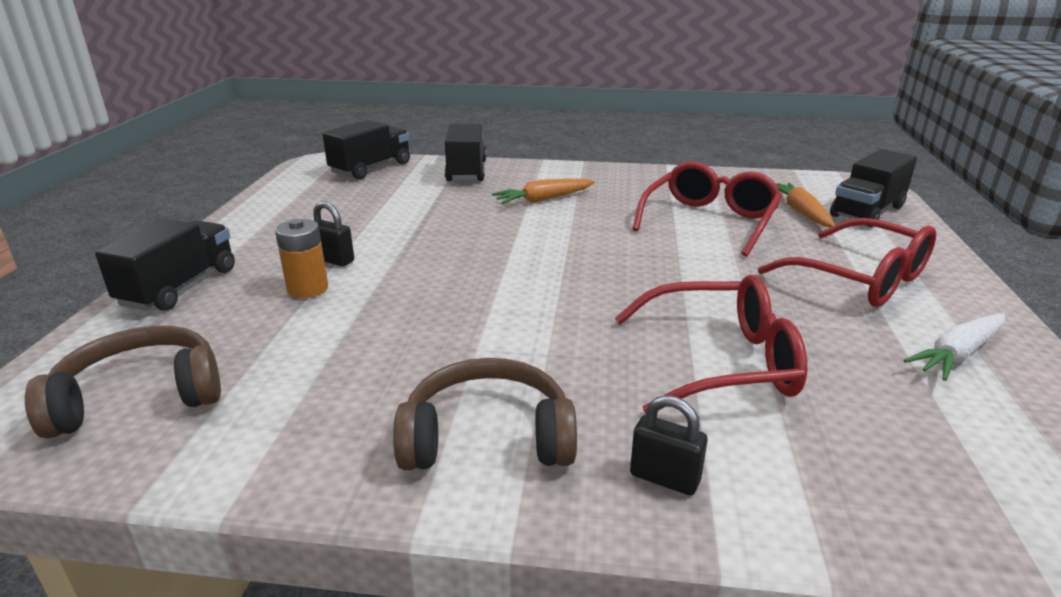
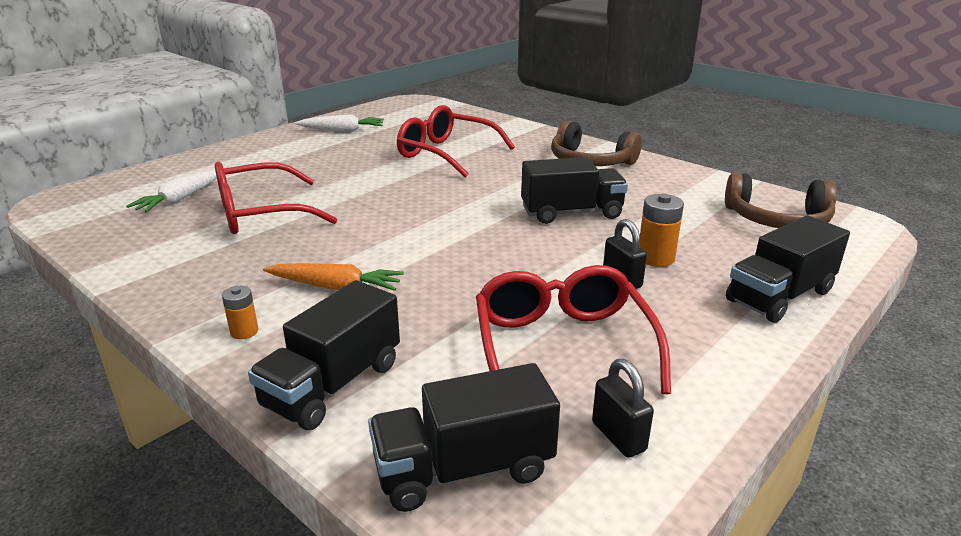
camera: 145 degrees left, 0 degrees up
black padlock [630,395,708,495] -> black padlock moved to [592,359,654,458]
red glasses [758,218,936,307] -> red glasses moved to [476,265,671,394]
orange carrot [777,182,835,227] -> white carrot [126,169,217,213]
black truck [830,149,917,227] -> black truck moved to [521,157,628,224]
none -> orange battery [222,286,258,339]

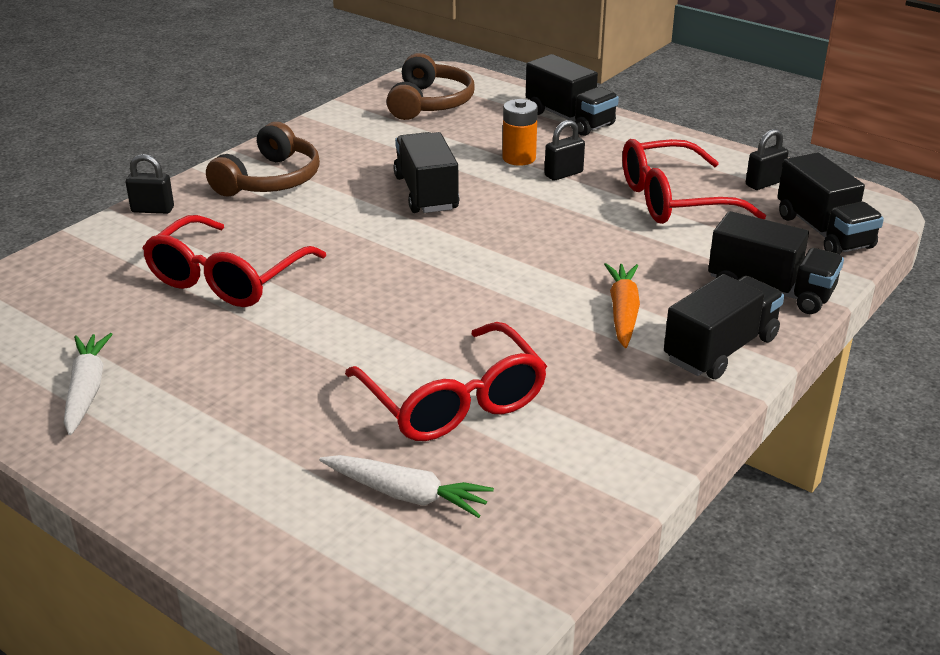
camera: 95 degrees left, 5 degrees up
orange battery [222,286,258,339] -> black truck [664,274,784,379]
none -> black padlock [126,154,174,214]

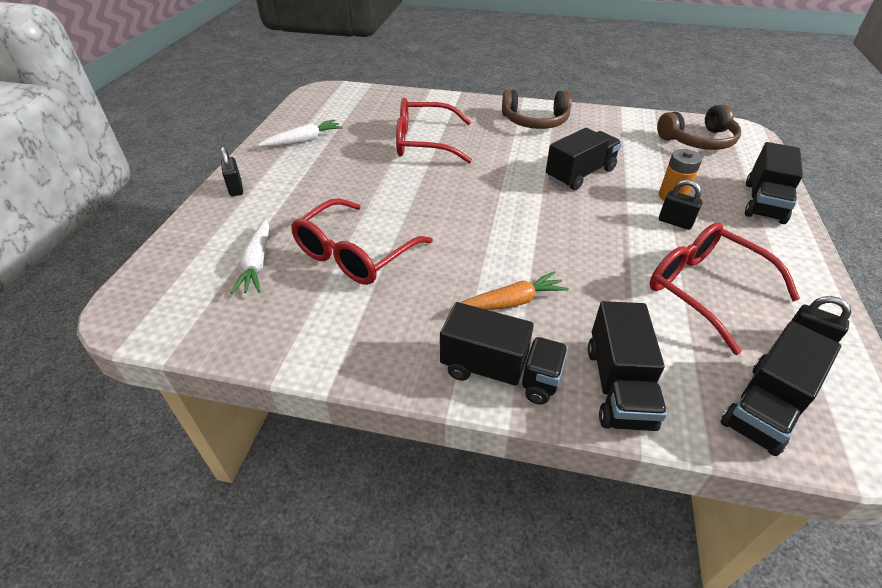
camera: 65 degrees right, 10 degrees up
black padlock [126,154,174,214] -> black padlock moved to [221,146,243,196]

